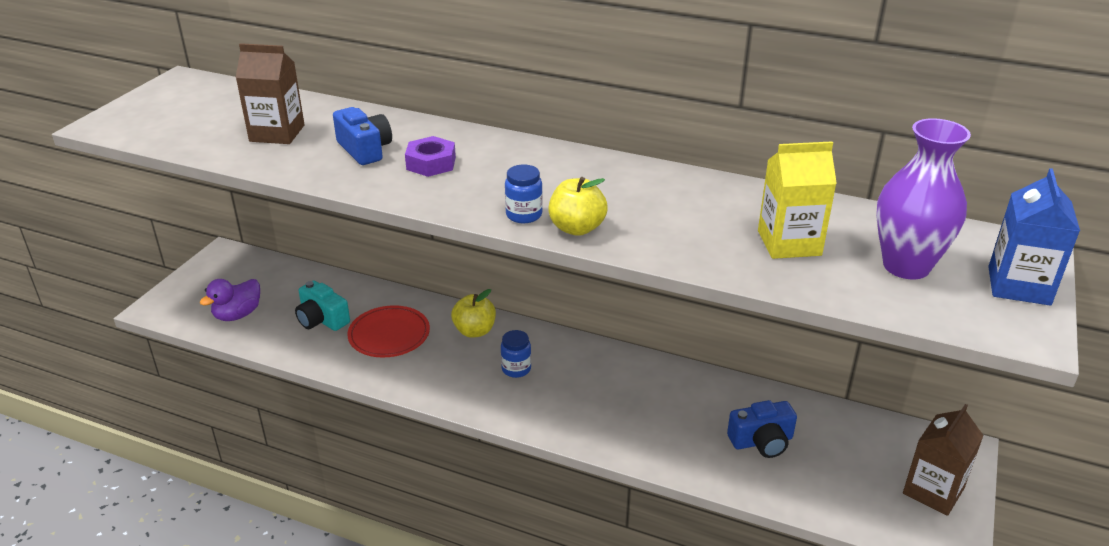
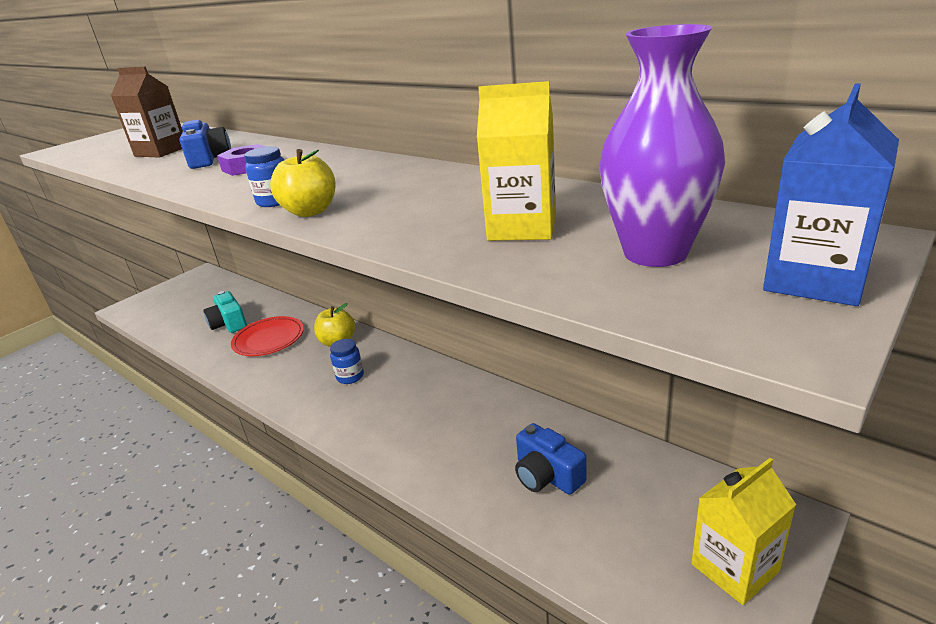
camera: 20 degrees right, 5 degrees down
purple duck [200,279,260,321] -> none
blue camera [727,400,797,458] -> blue camera turned 45 degrees clockwise [515,423,587,495]
brown carton [903,404,984,516] -> yellow carton [691,458,796,605]

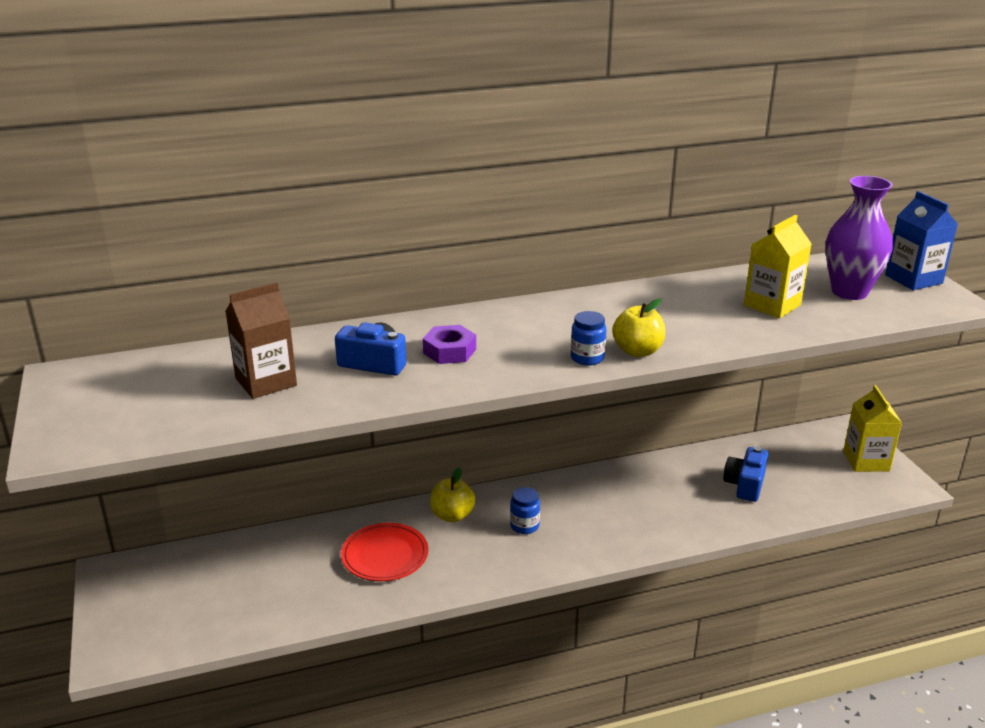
camera: 60 degrees left, 0 degrees up
turquoise camera [203,291,247,333] -> none
blue camera [515,423,587,495] -> blue camera turned 120 degrees clockwise [723,447,768,502]

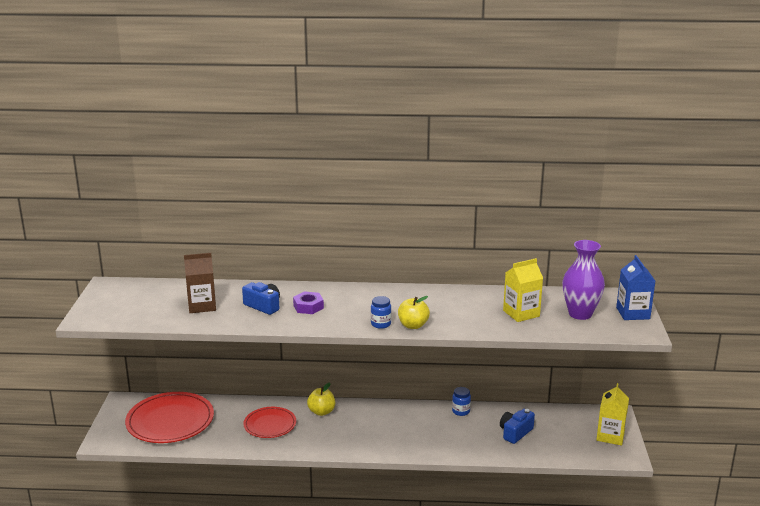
camera: 20 degrees right, 5 degrees down
blue jar [510,487,540,534] -> blue jar moved to [452,387,471,416]
none -> red plate [125,392,214,443]

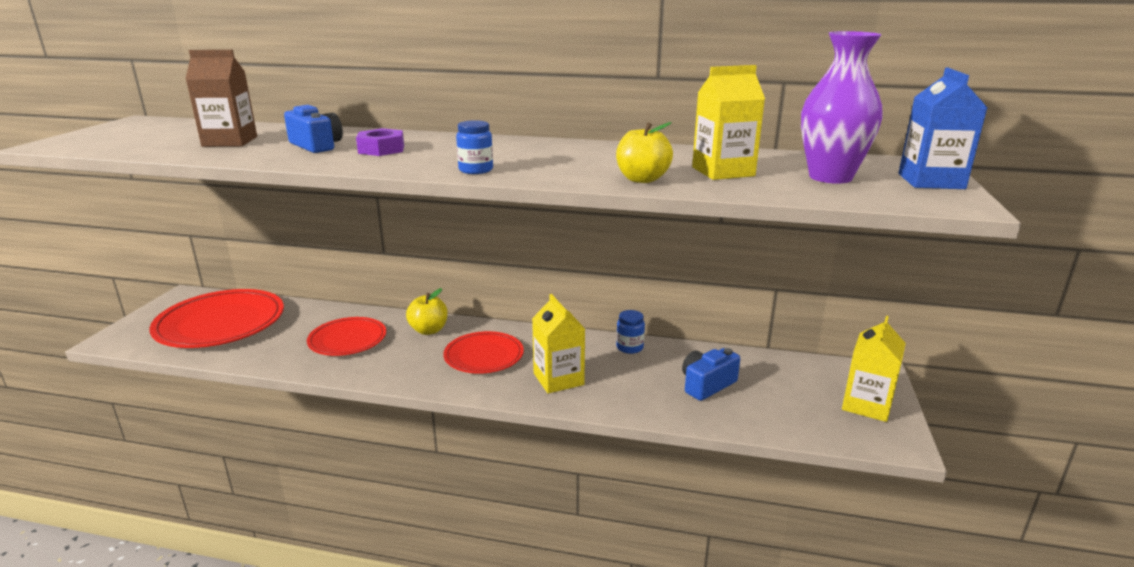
camera: 10 degrees right, 0 degrees up
yellow apple [398,296,430,329] -> yellow apple moved to [616,122,673,183]
none -> red plate [443,331,524,374]
none -> yellow carton [532,294,585,393]

